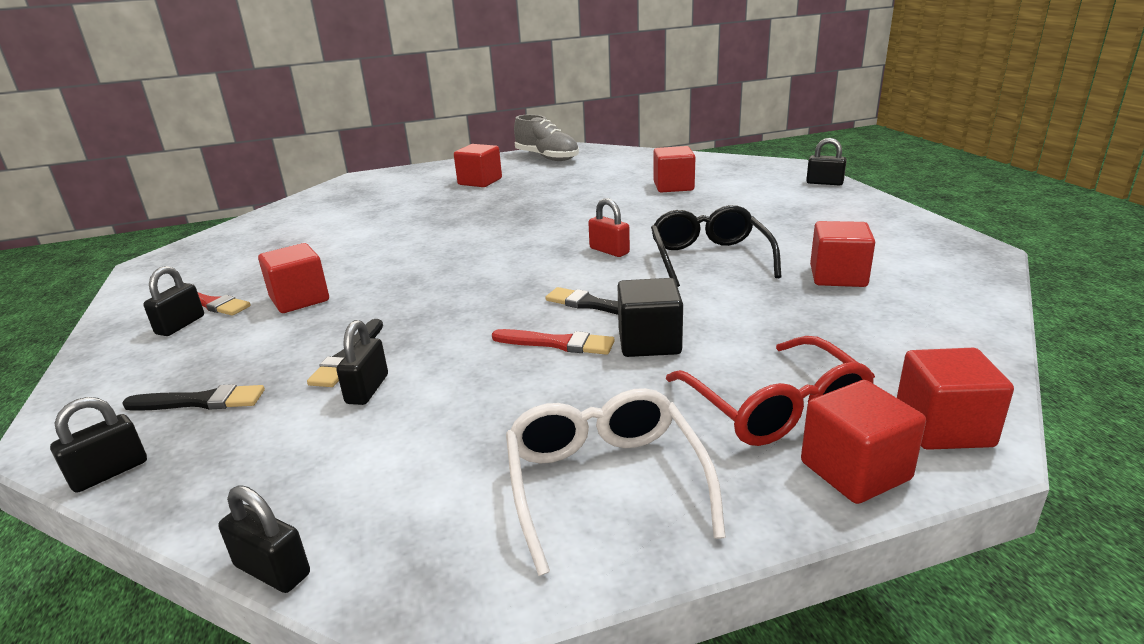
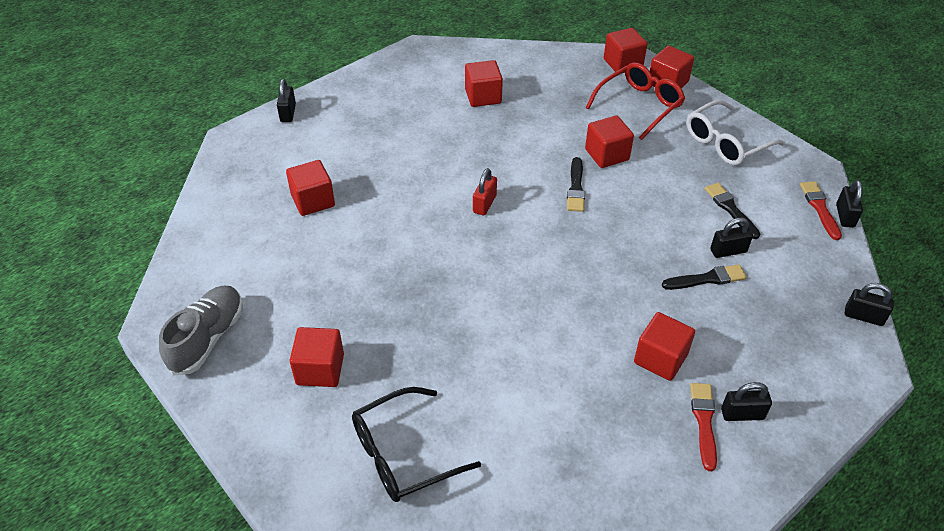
camera: 115 degrees left, 20 degrees up
black brush [122,384,265,411] -> black brush moved to [705,183,760,239]
red brush [492,329,615,355] -> red brush moved to [800,181,842,240]
black cube [617,278,683,357] -> red cube [585,115,634,168]
black glasses [651,205,781,287] -> black glasses moved to [352,387,481,502]

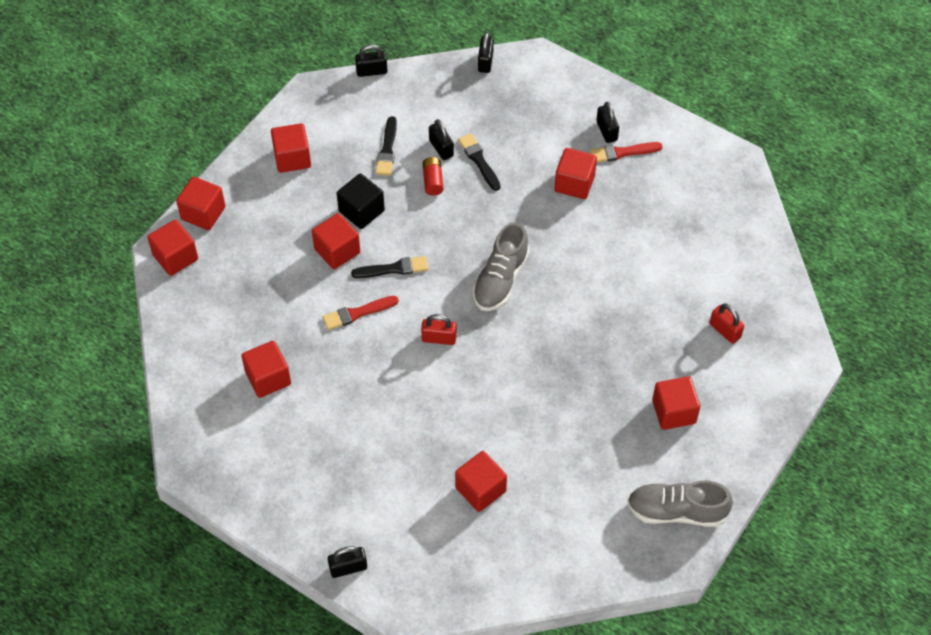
camera: 105 degrees left, 10 degrees up
black glasses [352,387,481,502] -> red padlock [710,304,744,344]
red glasses [586,63,685,140] -> none
white glasses [686,100,785,165] -> red cube [271,123,311,173]
black brush [705,183,760,239] -> black brush turned 45 degrees counterclockwise [375,116,397,176]
red brush [800,181,842,240] -> red brush moved to [322,296,399,330]
none -> black cube [337,173,385,229]
none -> red battery [423,157,443,196]
none -> grey shoe [473,222,530,311]

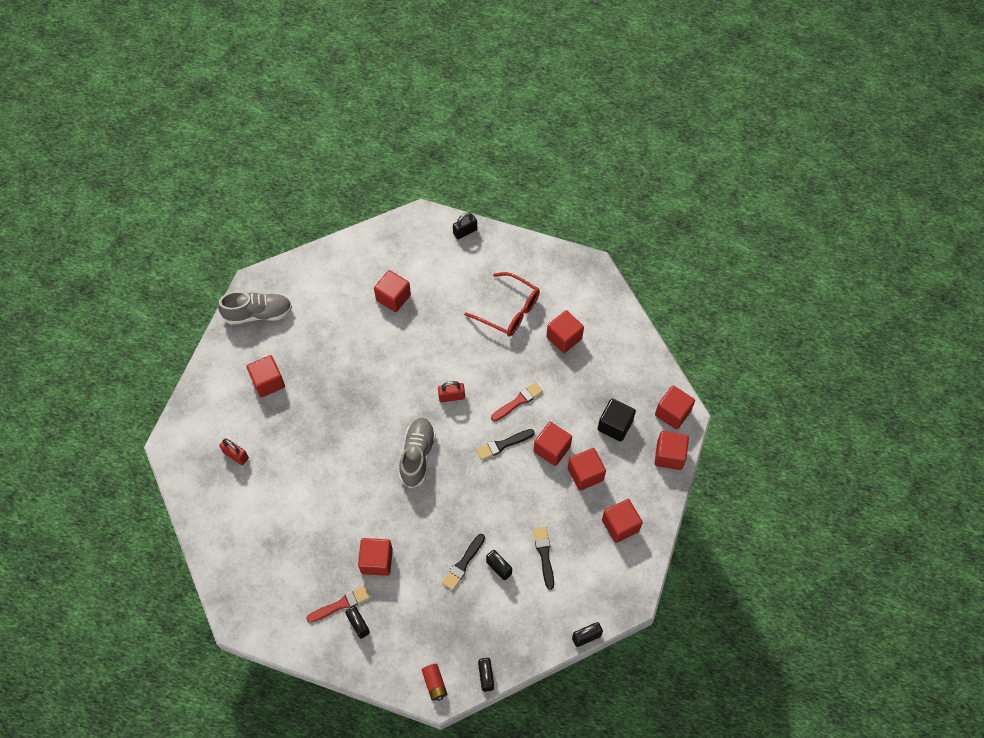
camera: 165 degrees right, 5 degrees up
black cube [337,173,385,229] -> black cube moved to [598,399,636,442]
red battery [423,157,443,196] -> red battery moved to [422,664,447,701]
black brush [458,133,501,191] -> black brush turned 75 degrees clockwise [442,534,485,590]
none -> red glasses [464,272,540,336]
none -> red cube [568,448,606,491]

